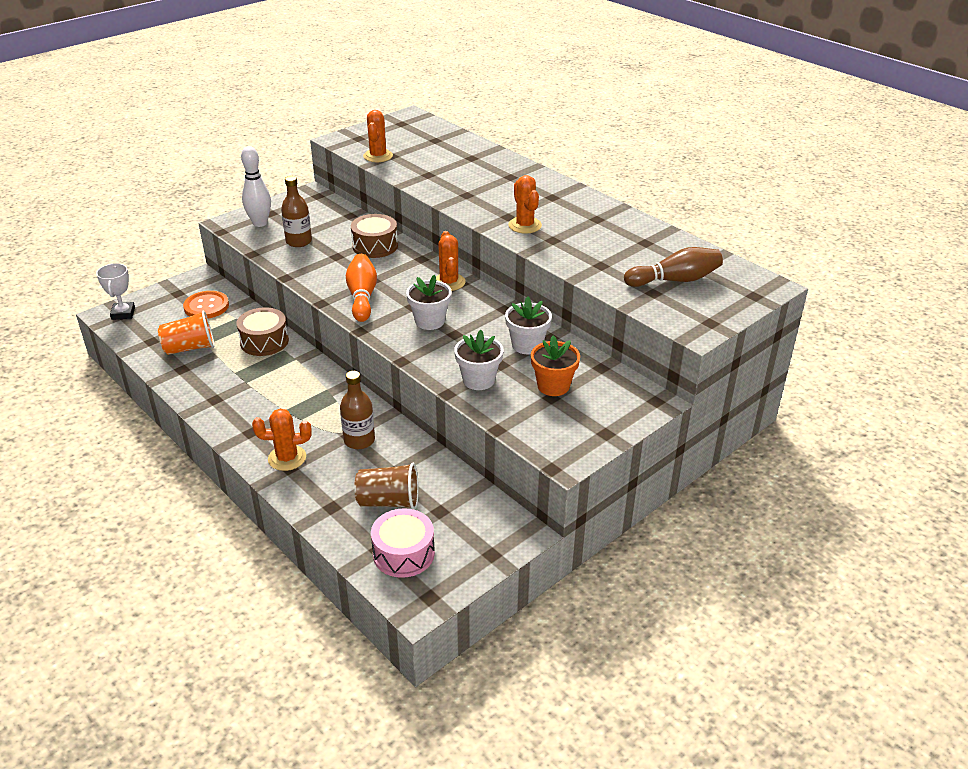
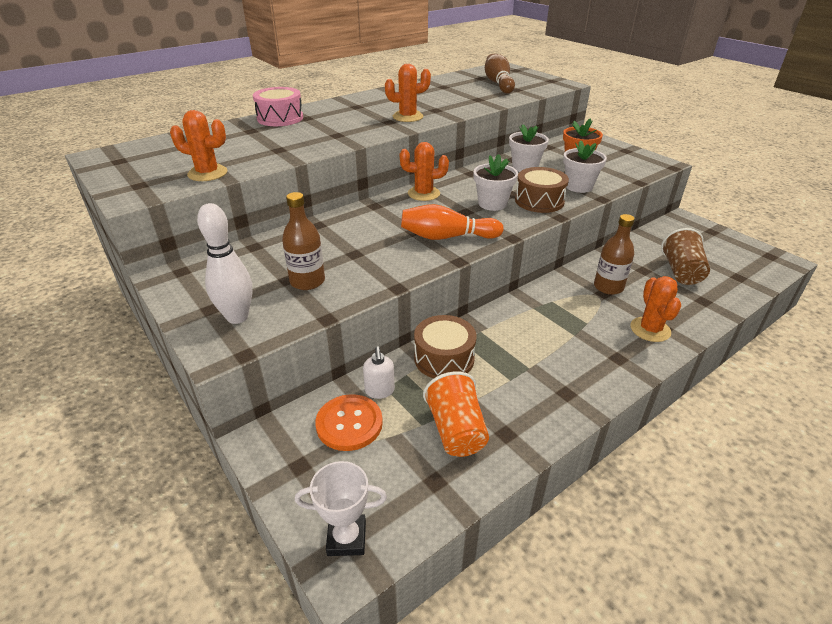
camera: 85 degrees left, 0 degrees up
brown drum [351,214,398,258] -> brown drum moved to [515,167,569,213]
pink drum [371,508,435,578] -> pink drum moved to [253,87,303,126]
none -> white soap dispenser [363,346,395,399]

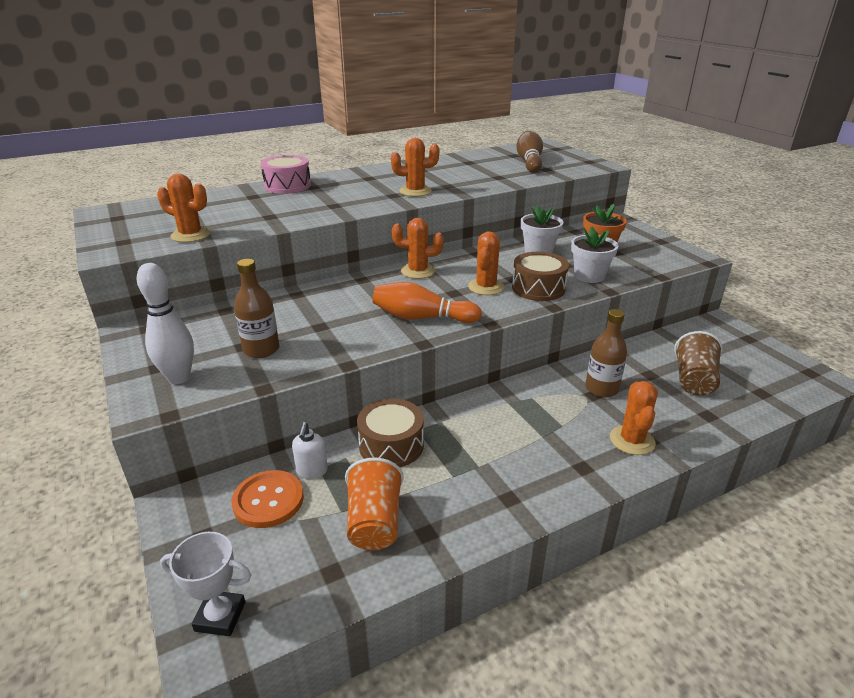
camera: 10 degrees right, 5 degrees down
white flower pot [474,154,518,211] -> orange cactus [468,231,504,295]

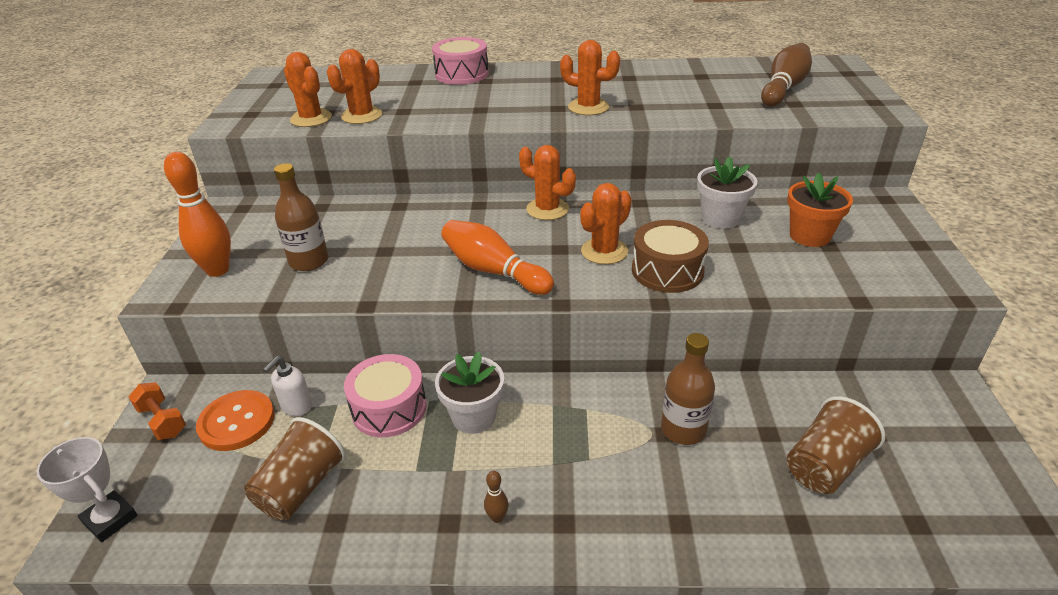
camera: 30 degrees right, 5 degrees up
white bowling pin [137,263,194,384] -> orange bowling pin [164,152,231,277]
orange cup [345,458,404,550] -> brown cup [244,417,346,520]
brown drum [357,399,424,467] -> pink drum [344,354,427,437]
white flower pot [571,227,619,283] -> white flower pot moved to [435,352,504,434]
orange cactus [610,381,658,455] -> orange cactus moved to [327,49,383,124]
none -> orange dumbbell [128,382,186,440]
none -> brown bowling pin [484,471,509,523]

